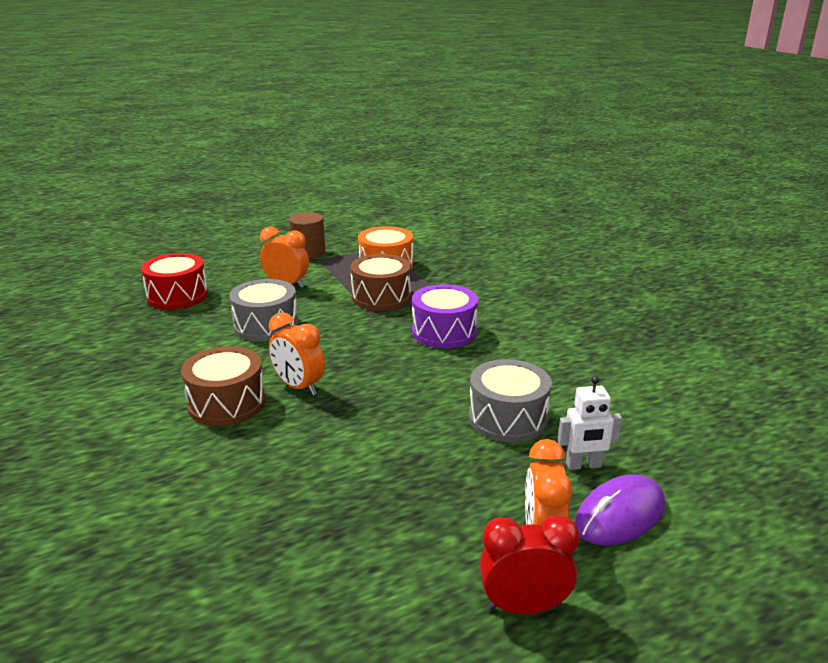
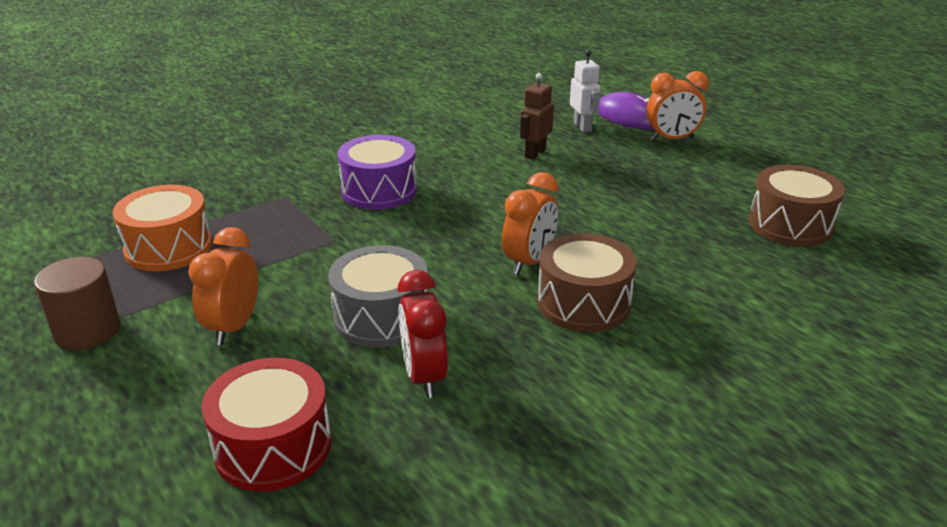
camera: 100 degrees left, 5 degrees up
brown drum [350,254,411,311] -> brown drum moved to [749,165,845,246]
grey drum [469,359,552,443] -> brown robot [520,73,554,160]
red clock [479,515,580,614] -> red clock moved to [397,270,448,398]

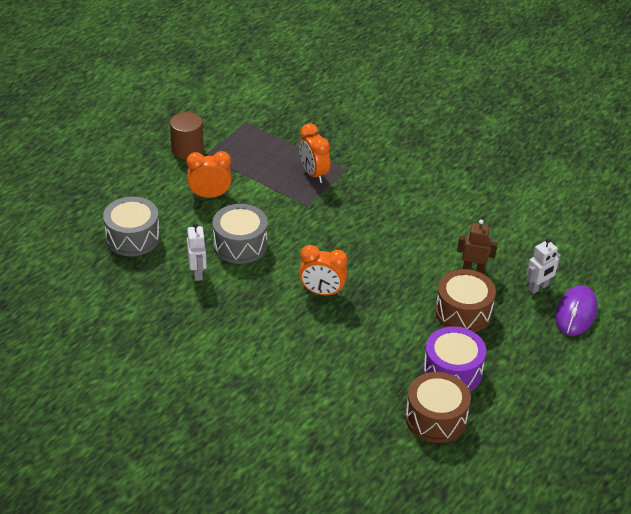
camera: 70 degrees right, 10 degrees up
orange drum [113,185,213,271] -> none
red drum [201,358,332,491] -> grey drum [103,197,160,256]
purple drum [338,135,417,210] -> purple drum moved to [423,326,486,391]
red clock [397,270,448,398] -> white robot [187,223,207,281]
brown drum [537,233,637,332] -> brown drum moved to [435,269,496,332]
orange clock [646,71,709,141] -> orange clock moved to [299,123,330,183]

